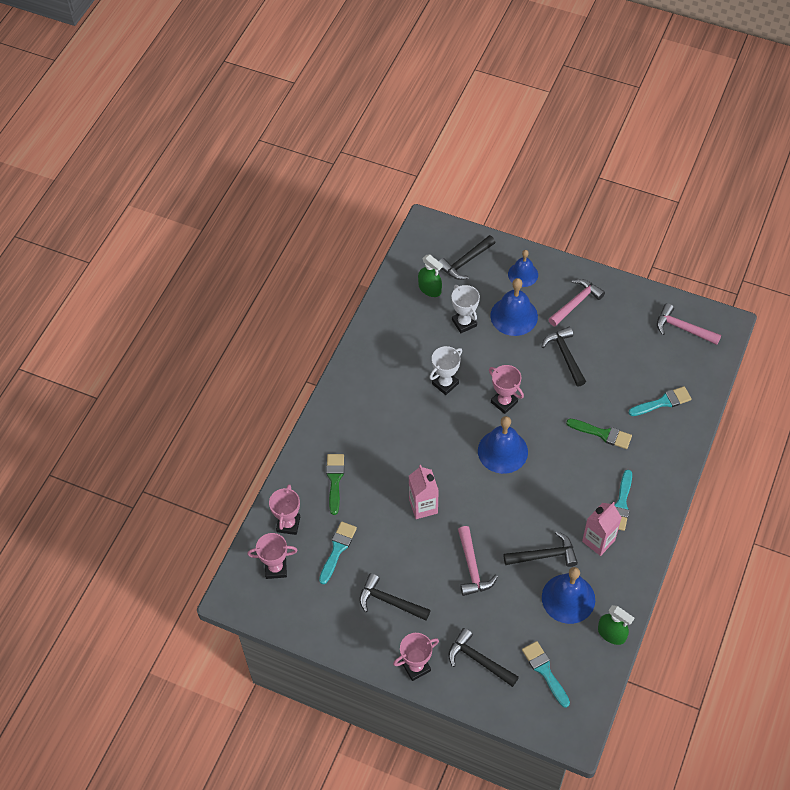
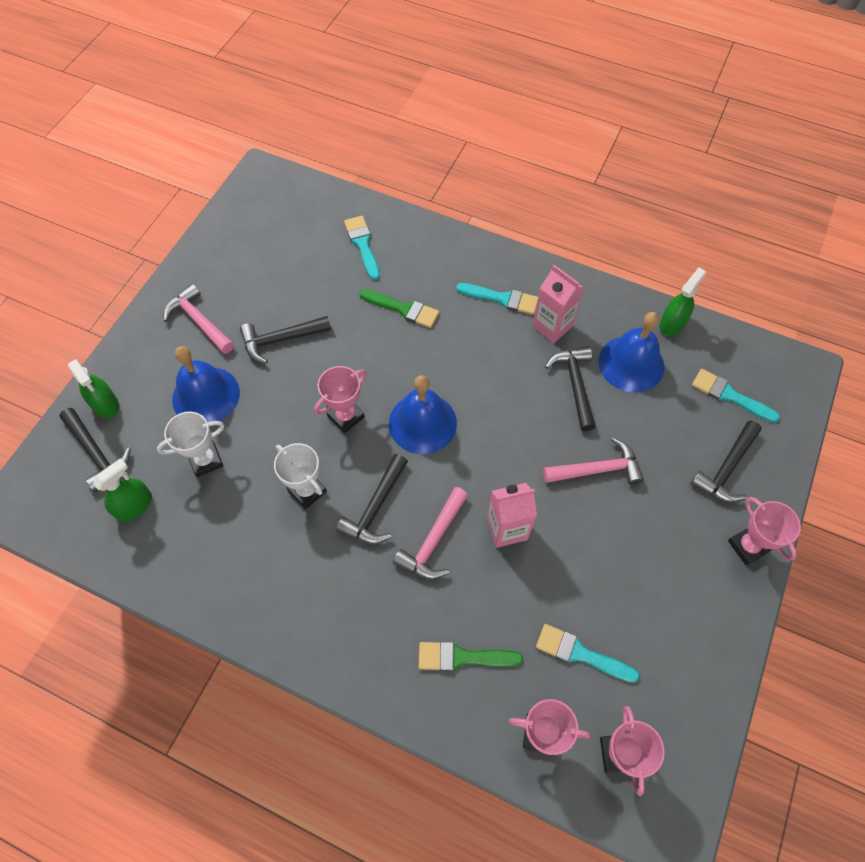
camera: 90 degrees left, 5 degrees up
black hammer [359,573,431,621] -> black hammer moved to [336,454,408,544]
blue bell [508,250,538,287] -> none
turquoise brush [522,641,570,708] -> turquoise brush turned 60 degrees clockwise [692,369,780,423]
green brush [566,419,632,449] -> green brush turned 90 degrees clockwise [359,289,439,328]
pink hammer [657,303,721,345] -> pink hammer moved to [393,487,468,580]
none -> green spray bottle [68,359,119,418]

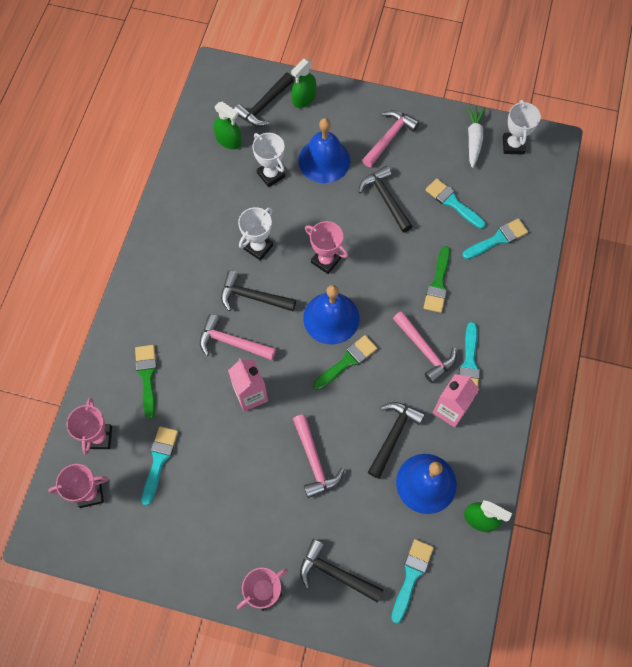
camera: 80 degrees right, 5 degrees up
black hammer [545,346,596,431] -> black hammer turned 45 degrees counterclockwise [368,402,425,479]
none -> green brush [313,335,377,390]
none -> pink hammer [393,311,457,383]
none -> turquoise brush [425,178,486,229]
none -> white carrot [467,105,485,168]
none -> white trophy [503,100,541,154]

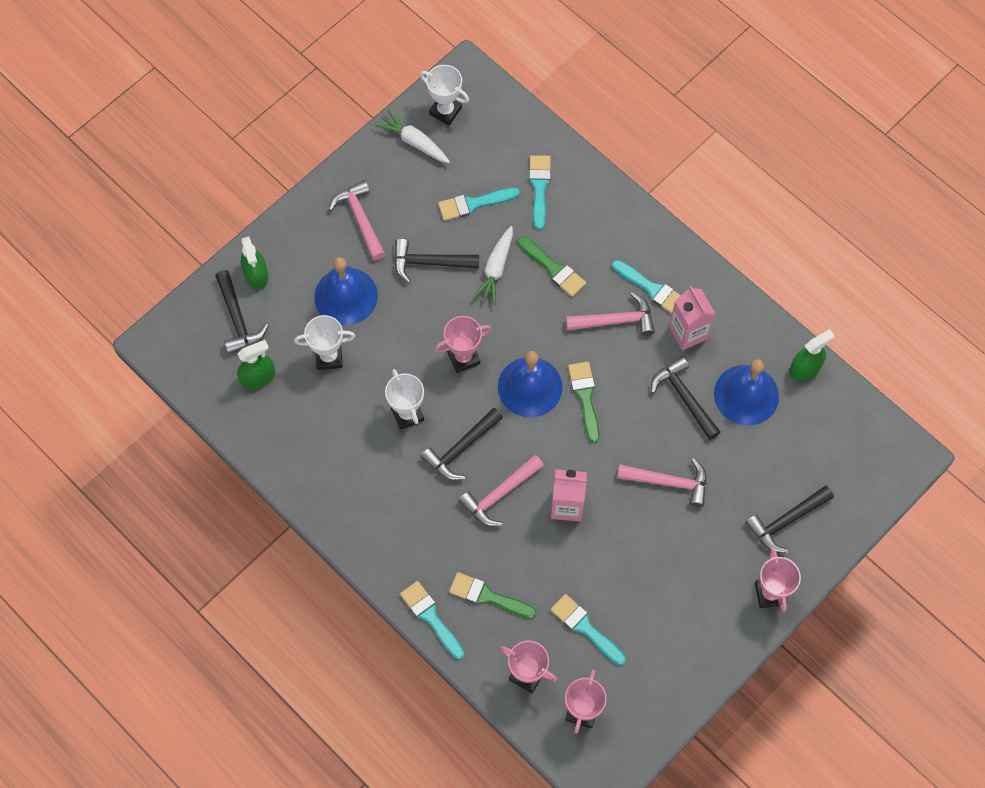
camera: 60 degrees left, 0 degrees up
turquoise brush [391,539,434,623] -> turquoise brush moved to [400,581,464,659]
none -> white carrot [473,226,513,305]

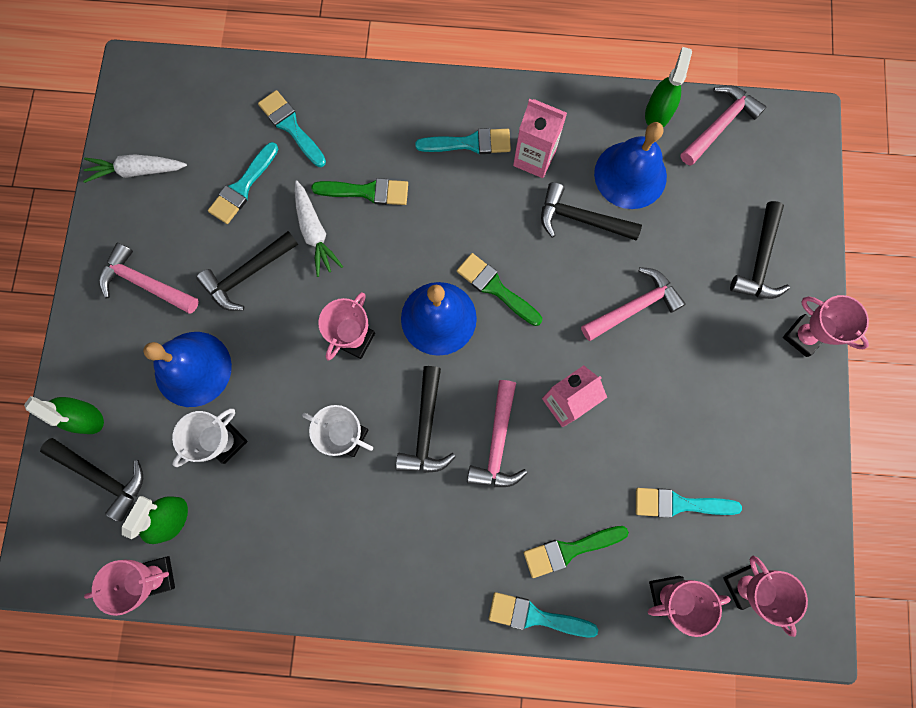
camera: 40 degrees left, 10 degrees up
white trophy [420,65,469,125] -> none
pink hammer [566,292,655,336] -> pink hammer moved to [681,85,766,166]
none -> pink trophy [84,556,175,616]

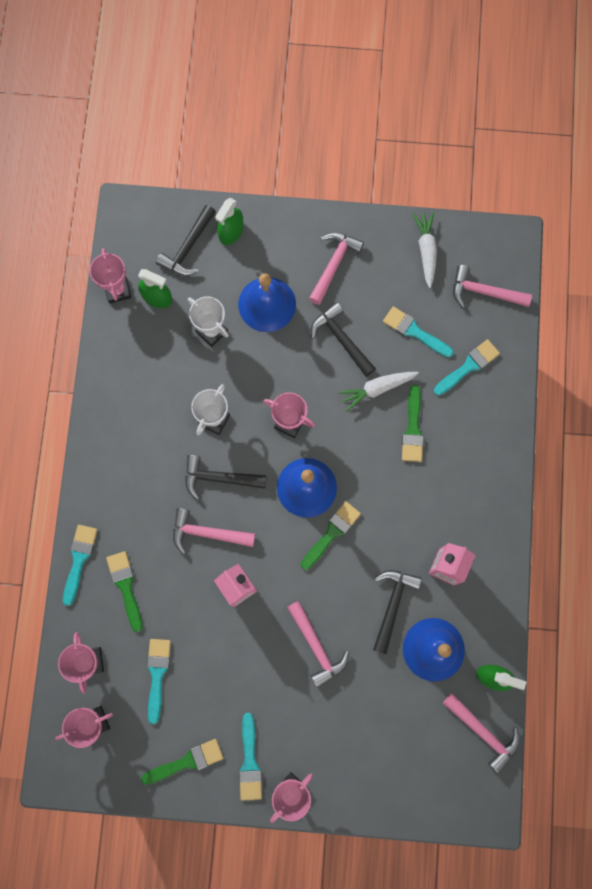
camera: 90 degrees right, 0 degrees up
turquoise brush [415,128,511,154] -> turquoise brush moved to [239,713,262,801]
black hammer [730,201,790,299] -> none
none -> green brush [141,739,223,785]
none -> pink hammer [453,265,532,308]

